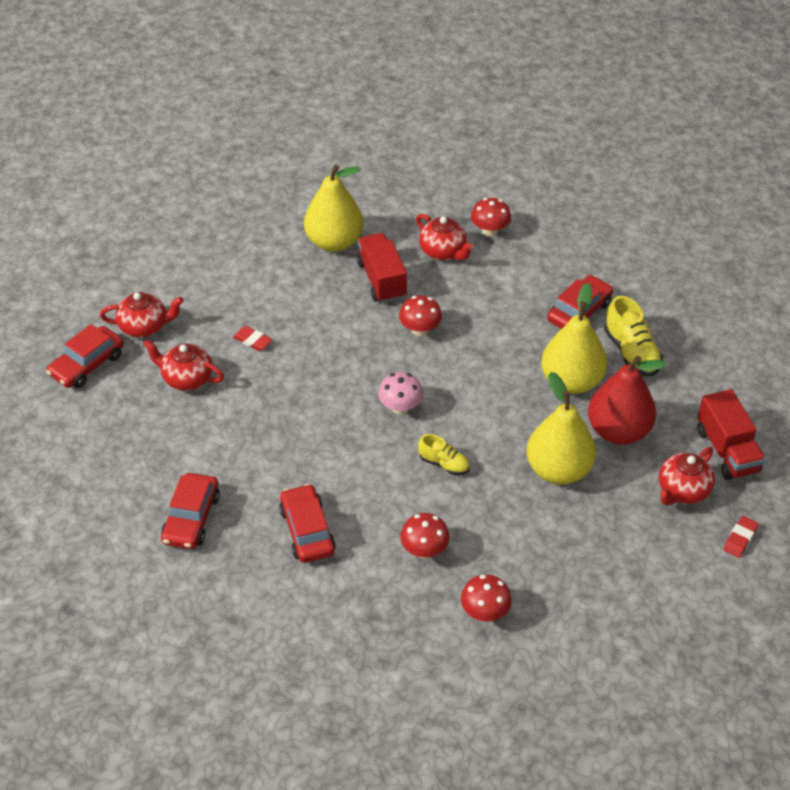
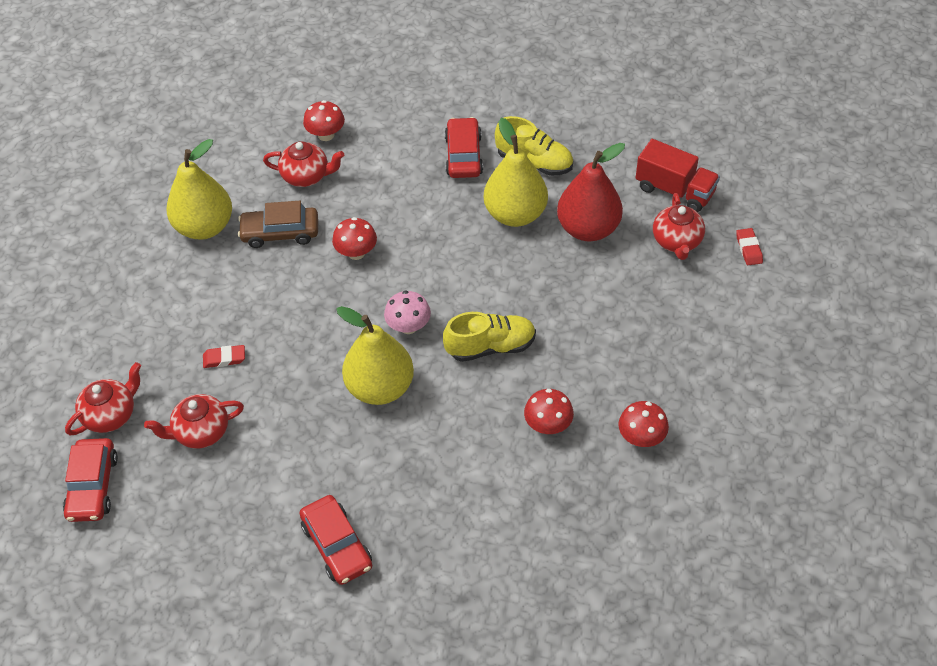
camera: 40 degrees left, 5 degrees up
red car [279,484,336,563] -> none
red truck [356,233,407,303] -> brown car [238,201,318,248]
yellow shoe [418,434,470,475] -> yellow shoe [443,312,536,362], size x1.63
yellow pear [527,372,596,484] -> yellow pear moved to [336,306,414,405]

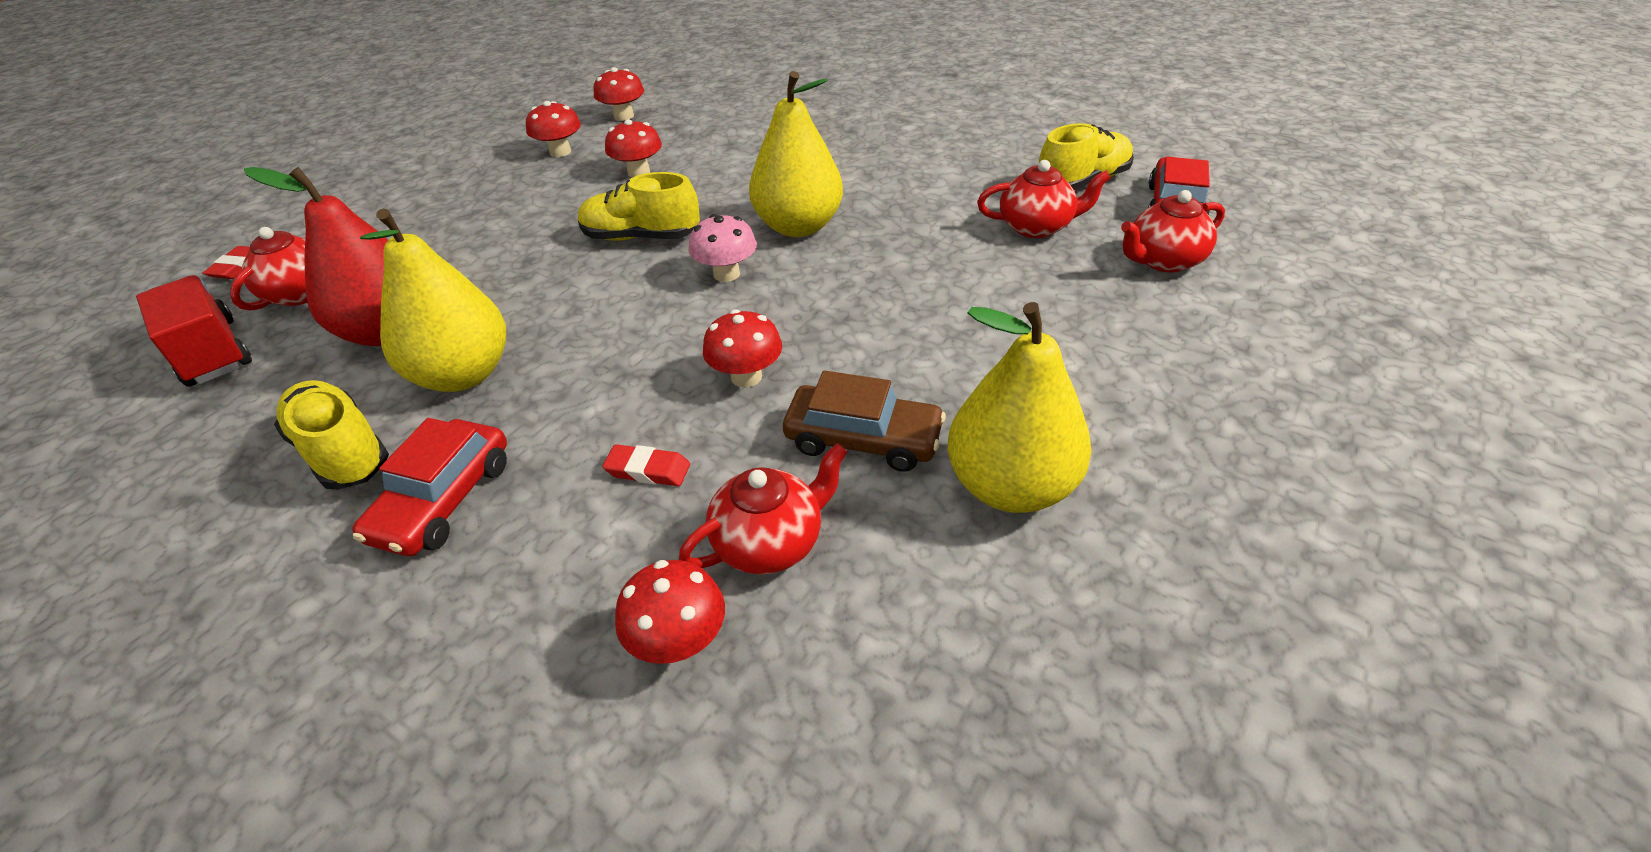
camera: 160 degrees left, 10 degrees down
red eraser [203,345,245,368] -> red eraser moved to [602,444,690,486]
red teapot [263,141,344,187] -> red teapot turned 120 degrees clockwise [679,443,847,575]
red car [300,495,372,585] -> none
none -> red mushroom [594,67,644,121]
none -> yellow shoe [1039,123,1134,190]

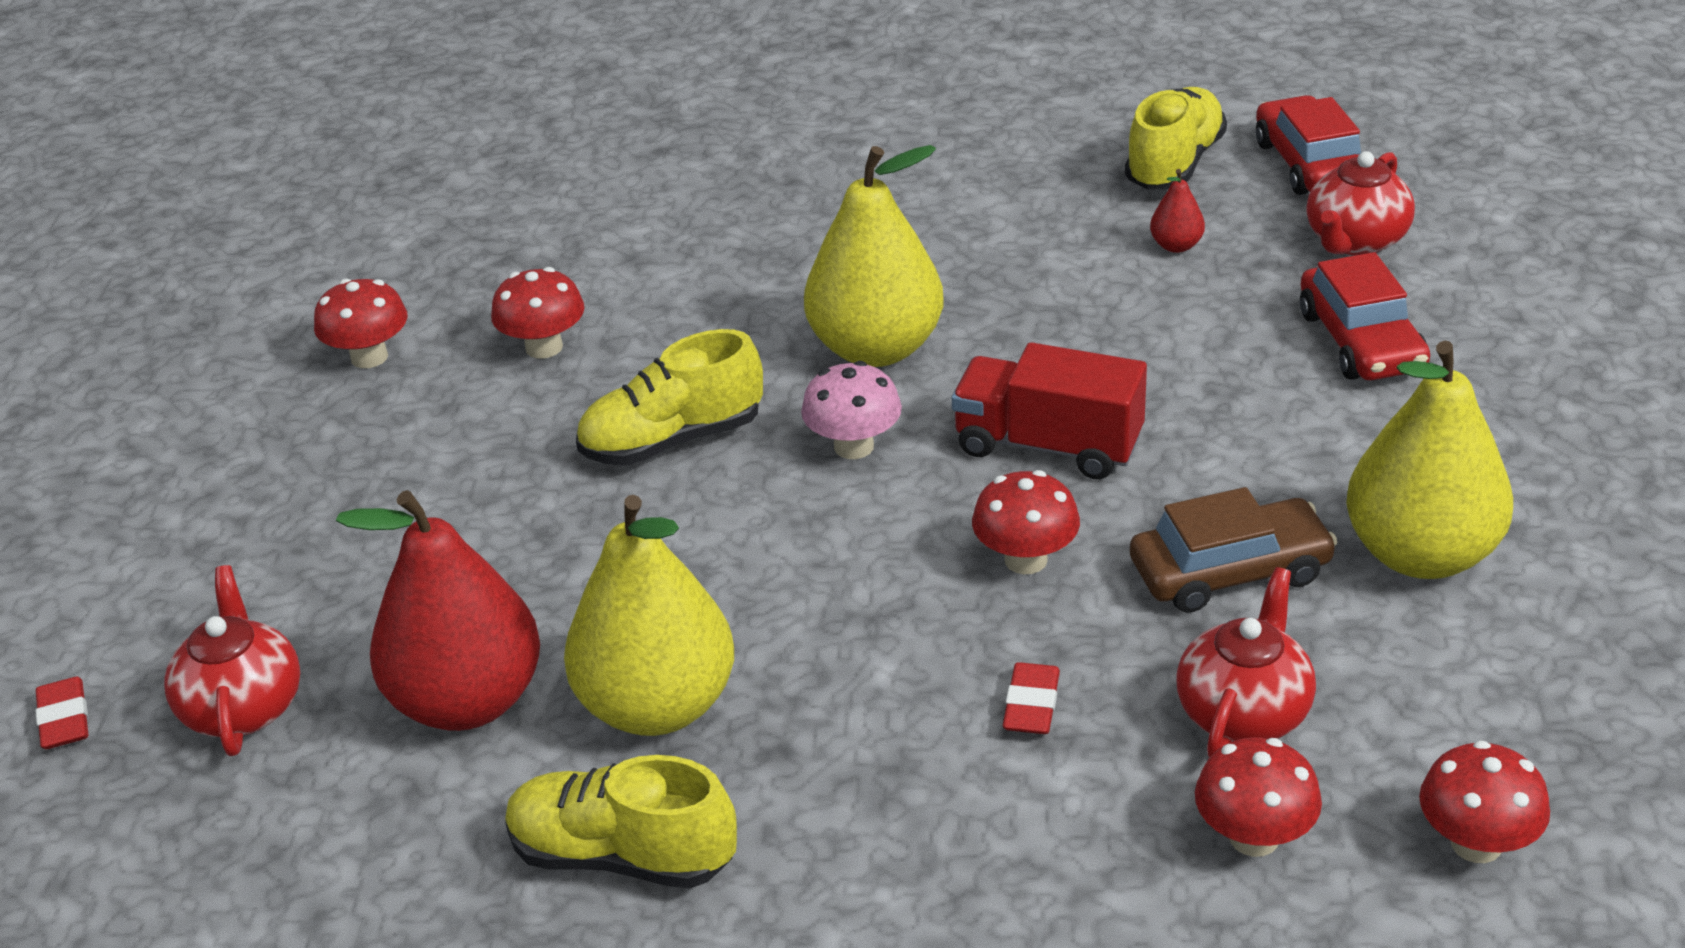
camera: 30 degrees left, 5 degrees down
red truck [136,275,252,387] -> red truck moved to [952,342,1147,479]
red car [352,418,507,556] -> red car moved to [1300,252,1430,380]
red mushroom [594,67,644,121] -> red mushroom moved to [1419,740,1550,863]
red eraser [602,444,690,486] -> red eraser turned 60 degrees counterclockwise [1003,662,1060,734]
red teapot [977,160,1111,238] -> red pear [1150,169,1205,253]

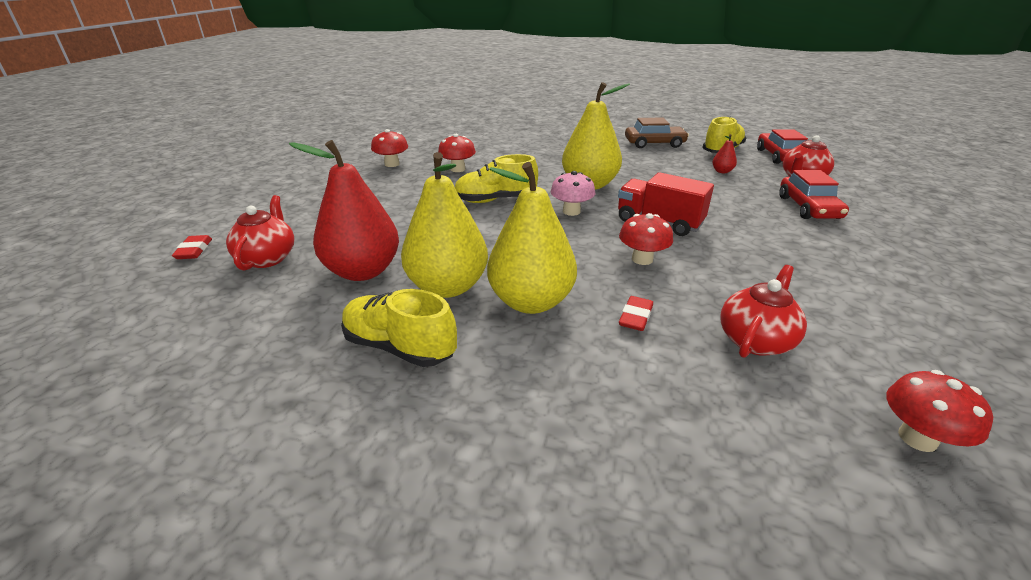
camera: 10 degrees right, 5 degrees down
brown car [1130,487,1338,613] -> brown car moved to [625,118,689,148]
red mushroom [1195,737,1322,857] -> none
yellow pear [1346,341,1513,579] -> yellow pear moved to [487,162,577,314]

